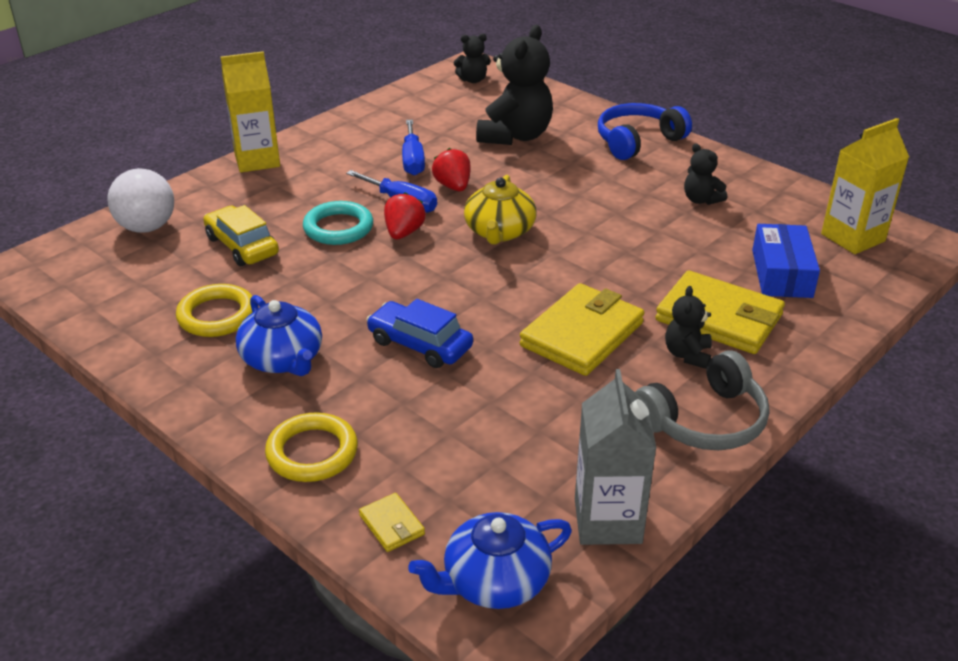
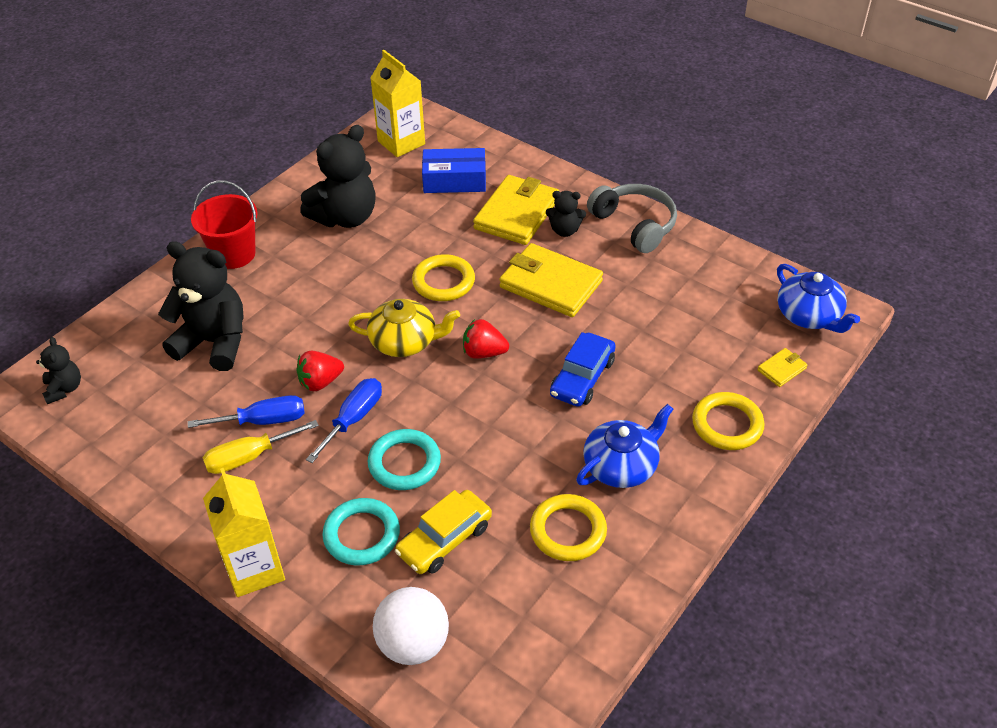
camera: 95 degrees left, 10 degrees up
red strawberry [384,192,426,239] -> red strawberry moved to [463,319,509,359]
grey carton [575,369,657,545] -> none
blue headphones [598,103,692,160] -> red bucket [191,180,258,269]
black teddy bear [684,143,727,205] -> black teddy bear [300,125,376,228], size x2.00
none -> yellow screwdriver [202,420,319,474]
none -> turquoise ring [322,498,400,565]
none -> yellow ring [412,254,475,301]

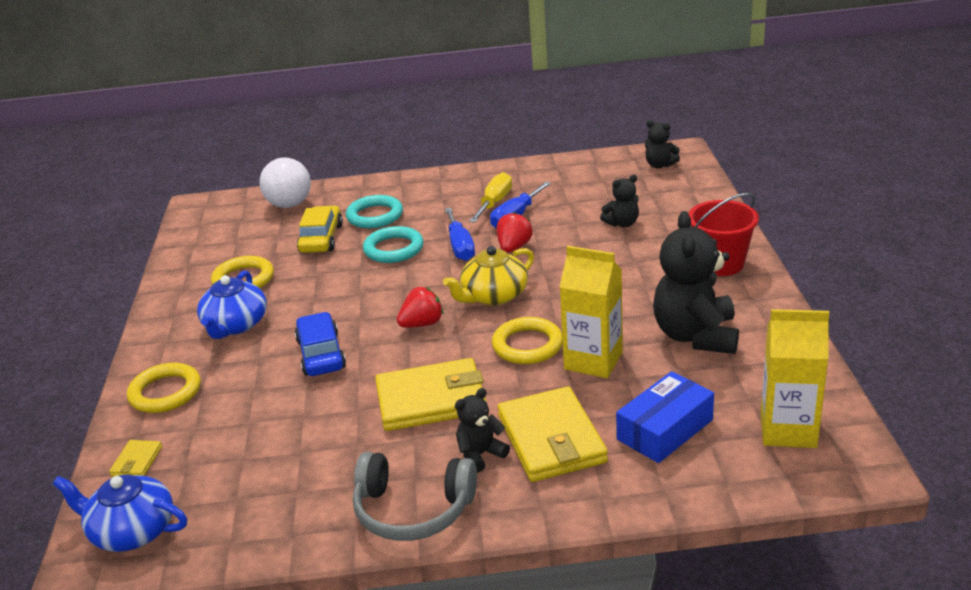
camera: 140 degrees right, 15 degrees down
black teddy bear [158,241,244,371] -> black teddy bear [600,175,639,227], size x0.50
yellow carton [203,468,285,597] -> yellow carton moved to [560,246,623,378]

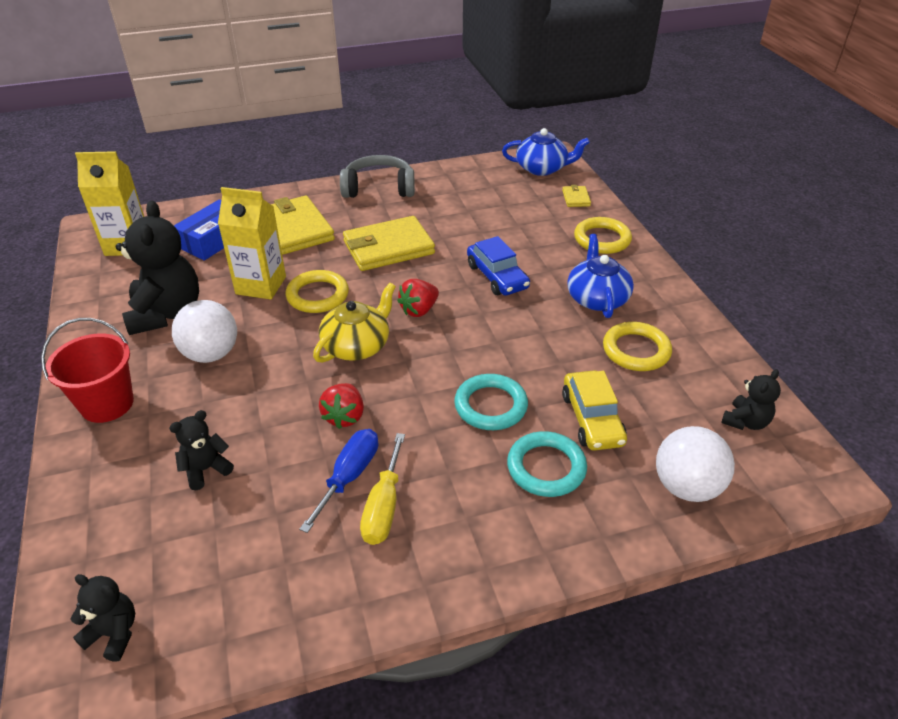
camera: 165 degrees right, 10 degrees up
blue screwdriver [445,208,475,261] -> none
black teddy bear [455,388,510,473] -> black teddy bear moved to [721,369,781,430]
none -> white ball [172,300,237,363]

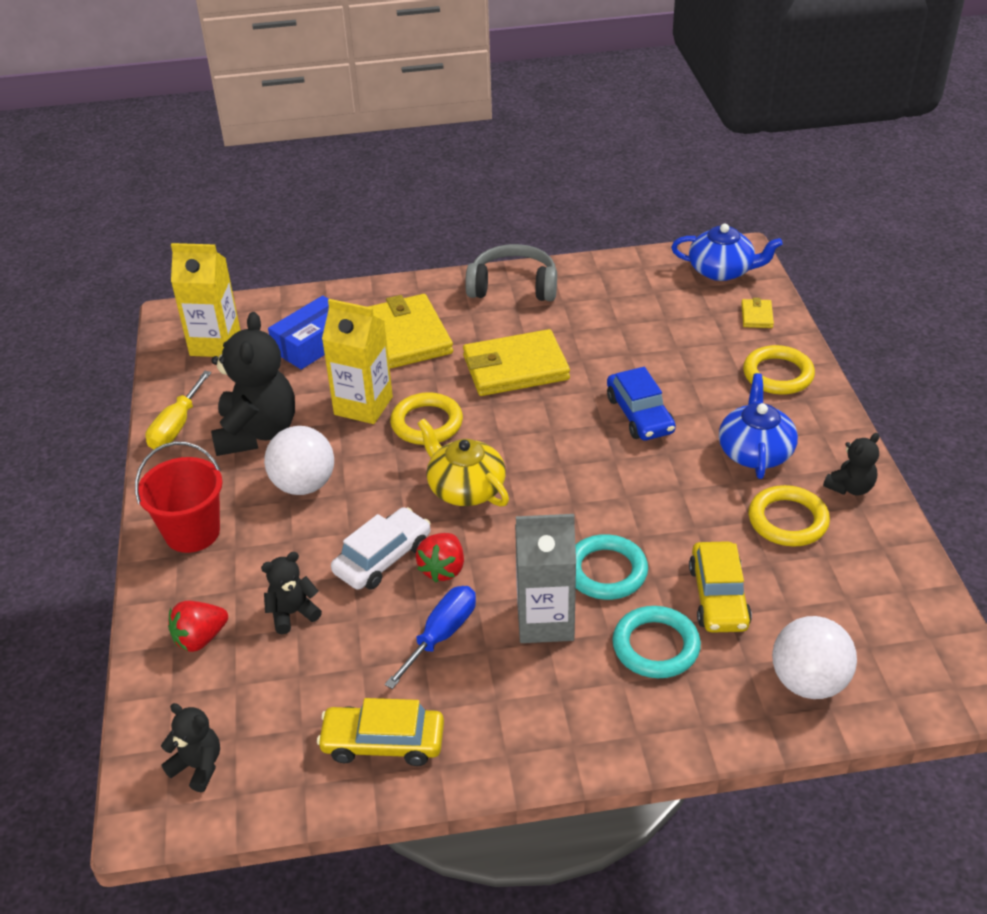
camera: 10 degrees right, 0 degrees up
yellow teapot [313,283,396,363] -> yellow teapot turned 90 degrees counterclockwise [418,419,509,507]
yellow screwdriver [360,433,405,545] -> yellow screwdriver moved to [145,371,212,449]
red strawberry [397,279,439,317] -> red strawberry moved to [168,601,228,652]
black teddy bear [721,369,781,430] -> black teddy bear moved to [823,433,879,495]
none -> yellow car [317,698,444,766]
none -> white car [331,507,430,590]
none -> grey carton [515,514,576,643]

